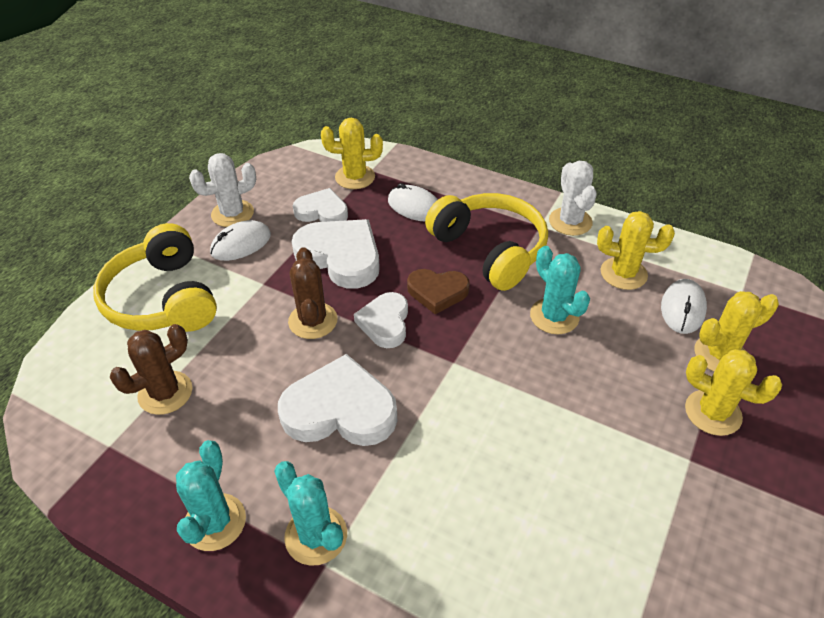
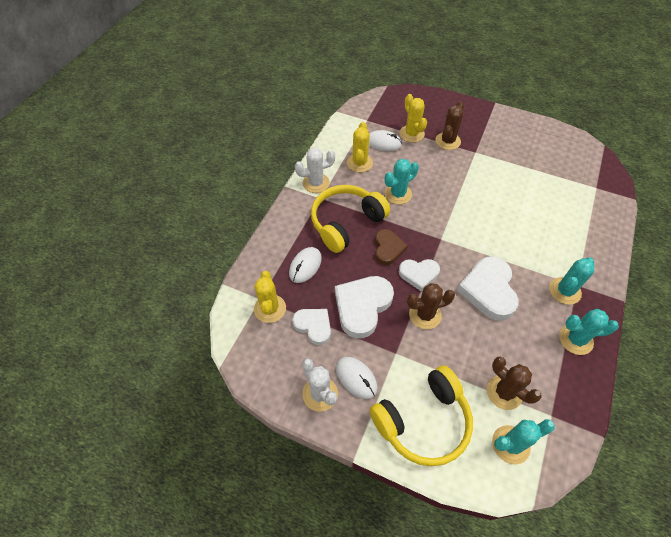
camera: 95 degrees left, 10 degrees up
white heart [293,188,348,222] -> white heart turned 120 degrees clockwise [292,309,331,345]
yellow cactus [685,349,782,436] -> brown cactus [435,101,464,150]
none -> turquoise cactus [492,419,555,465]

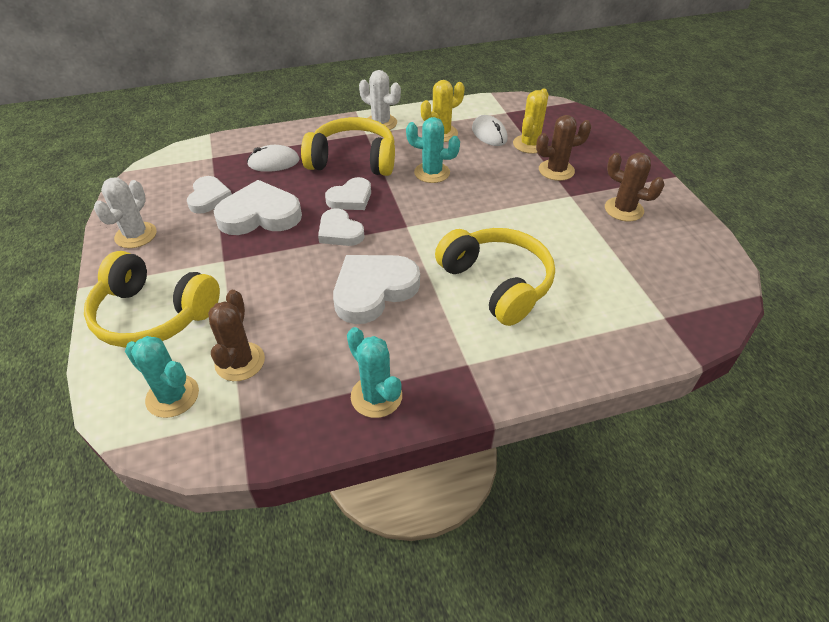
camera: 50 degrees right, 10 degrees down
yellow cactus [254,271,286,323] -> none
white mouse [336,357,377,399] -> none
brown heart [375,229,408,265] -> white heart [325,177,371,210]
brown cactus [407,283,455,329] -> brown cactus moved to [605,153,665,221]
turquoise cactus [549,258,595,305] -> none
none -> yellow headphones [435,228,555,326]

